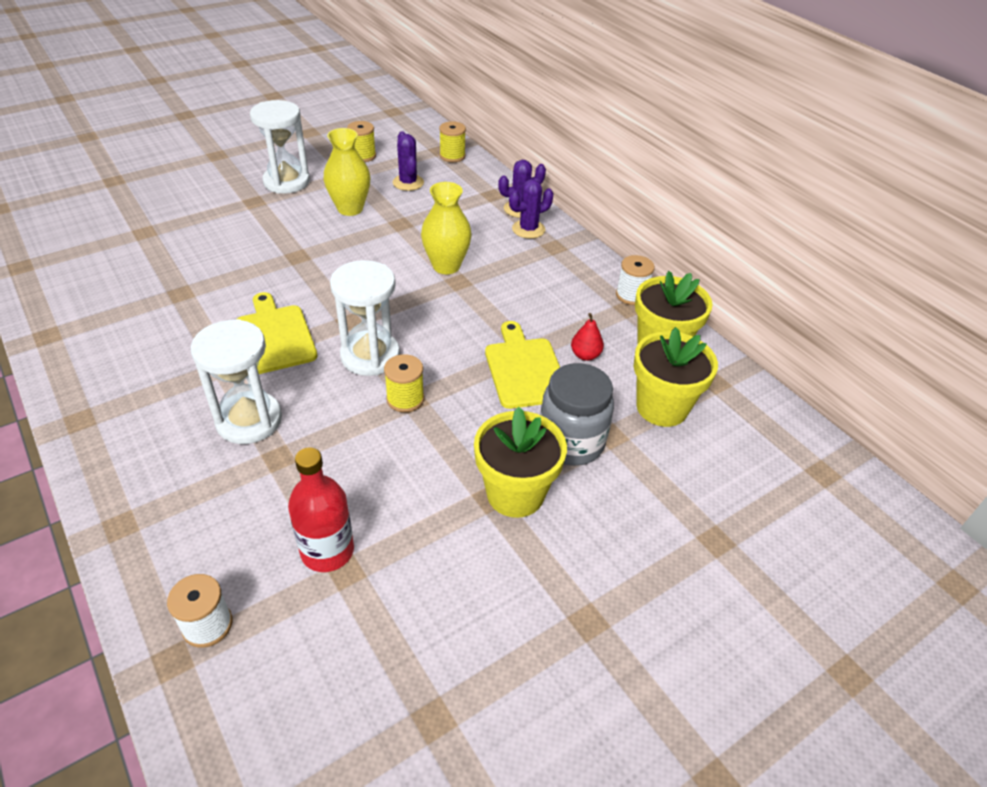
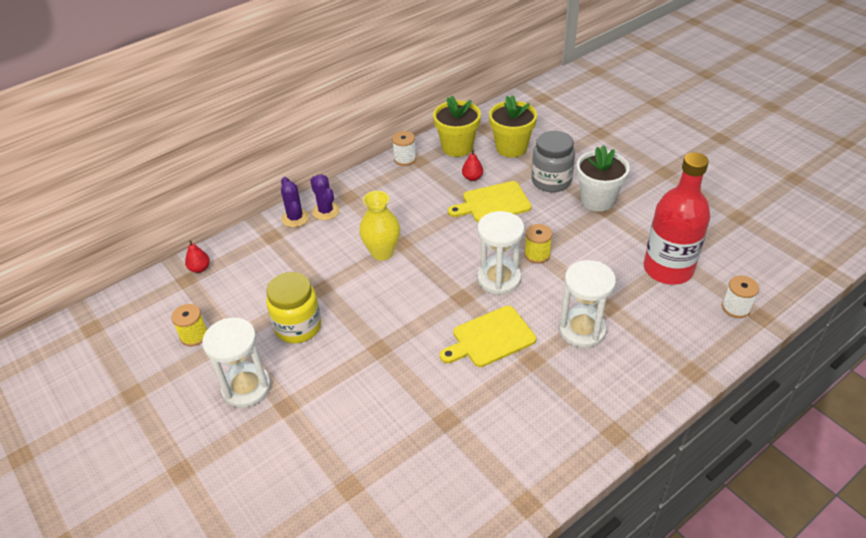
camera: 90 degrees left, 0 degrees up
red bottle [288,448,354,572] -> red bottle [644,152,710,285], size x1.58
yellow vase [324,128,370,216] -> yellow jar [266,272,321,343]
purple cactus [393,131,424,191] -> none
yellow spool [439,121,466,162] -> red pear [185,240,210,273]
yellow flower pot [474,407,567,518] -> white flower pot [576,145,630,211]

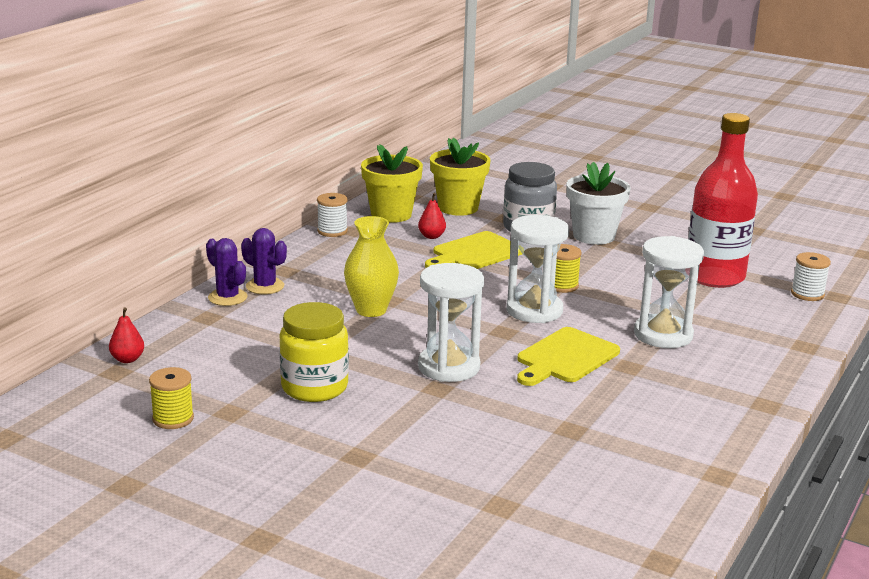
camera: 25 degrees left, 20 degrees down
white hourglass [202,318,271,408] -> white hourglass moved to [418,263,484,382]

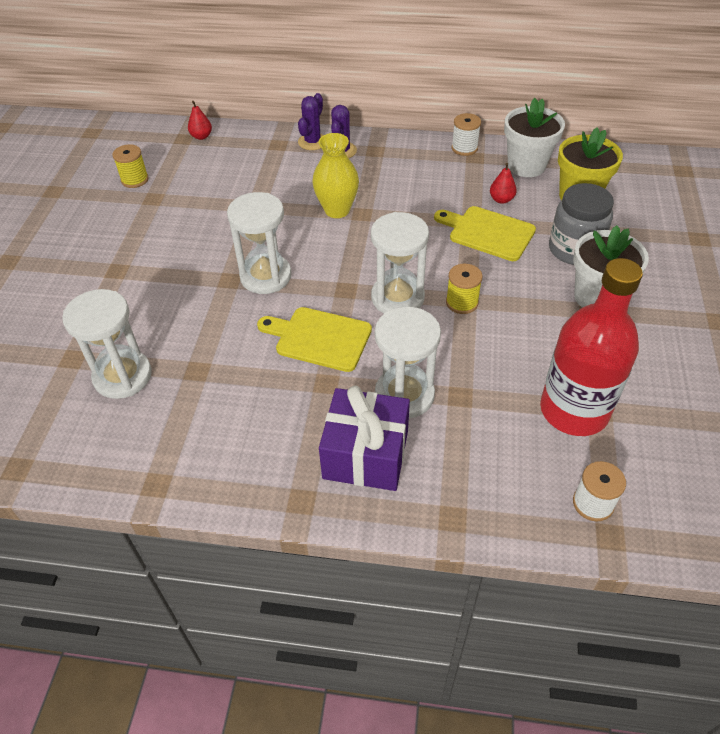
camera: 70 degrees right, 25 degrees up
yellow jar [279,302,349,402] -> none
yellow flower pot [361,144,423,223] -> white flower pot [504,98,565,177]
none -> white hourglass [62,289,152,399]
none -> purple gift [319,386,410,491]

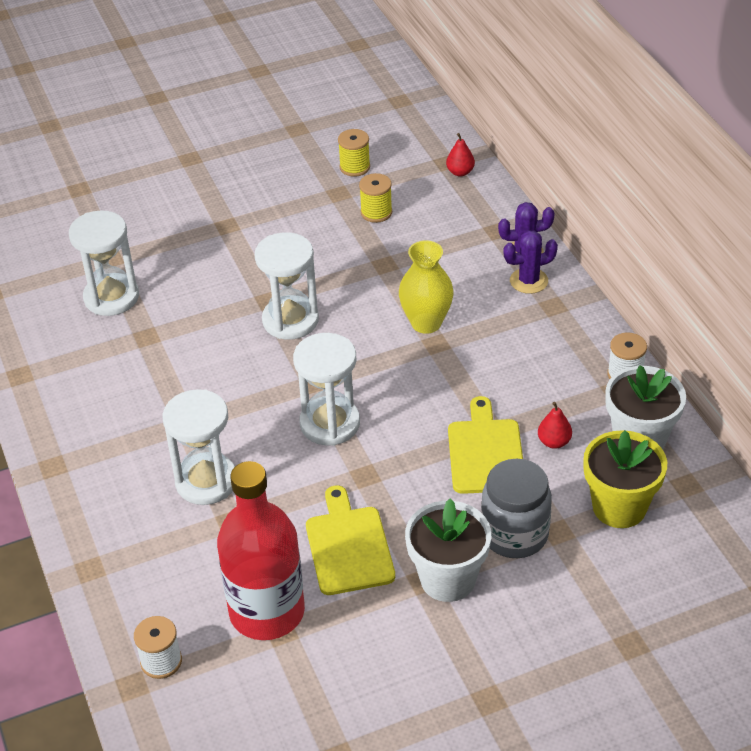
camera: 60 degrees right, 5 degrees down
yellow cutting board [257,307,372,372] -> yellow cutting board moved to [306,485,395,595]
purple gift [319,386,410,491] -> none
yellow spool [446,264,483,314] -> yellow spool moved to [359,173,392,223]

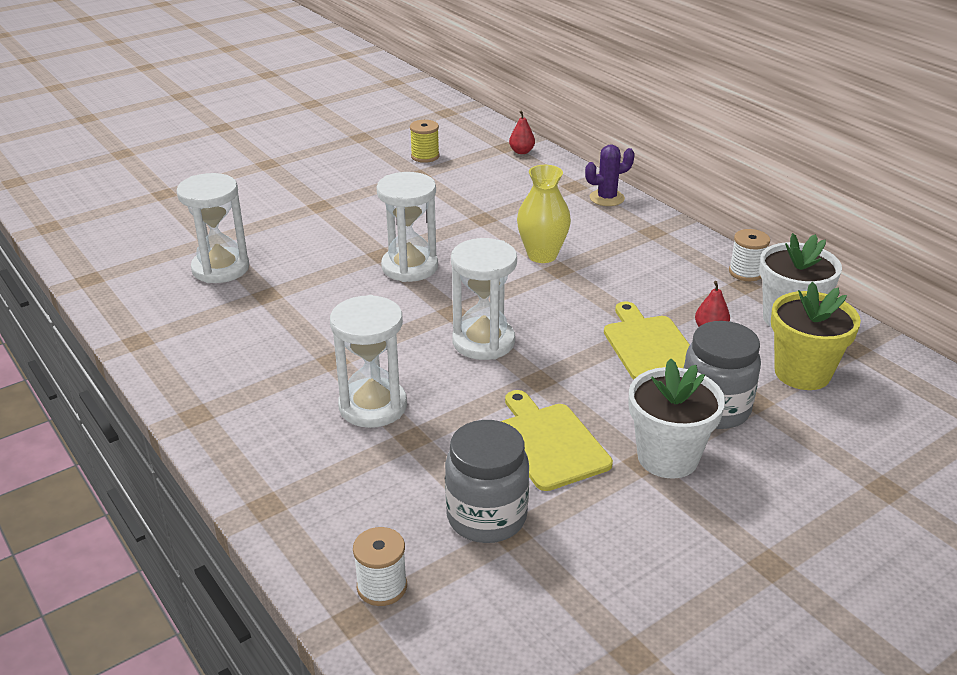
camera: 15 degrees left, 10 degrees down
red bottle [217,461,305,640] -> grey jar [445,420,529,543]
yellow spool [359,173,392,223] -> none
purple cactus [504,230,558,294] -> none

